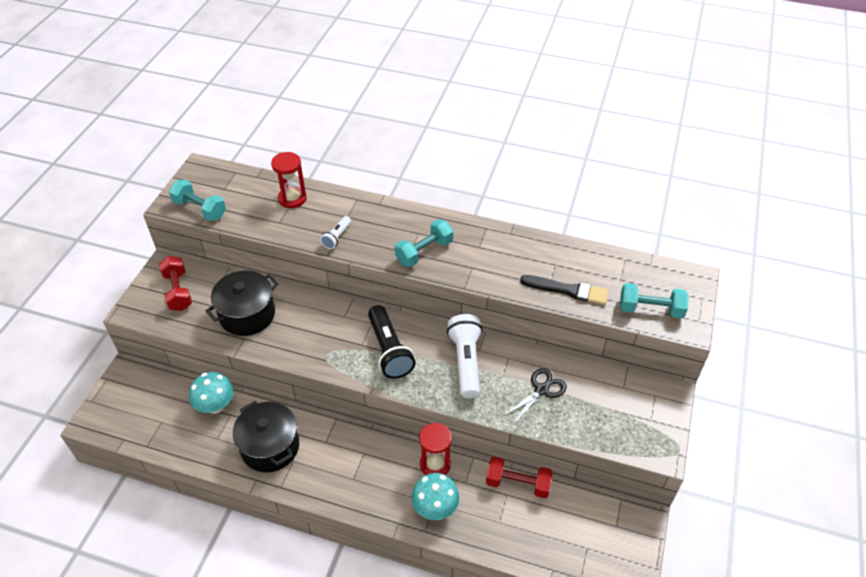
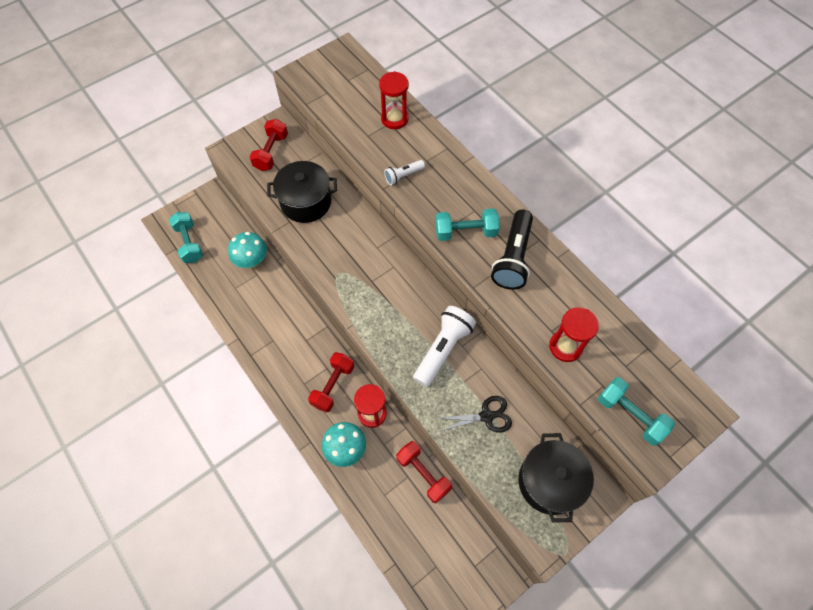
camera: 35 degrees right, 15 degrees up
turquoise dumbbell [169,179,226,221] -> turquoise dumbbell moved to [169,212,203,263]
black pot [233,401,299,472] -> black pot moved to [519,433,594,522]
black flashlight [368,305,416,379] -> black flashlight moved to [491,209,533,290]
black brush [520,275,609,305] -> red hourglass [549,307,599,362]
none -> red dumbbell [308,352,354,412]

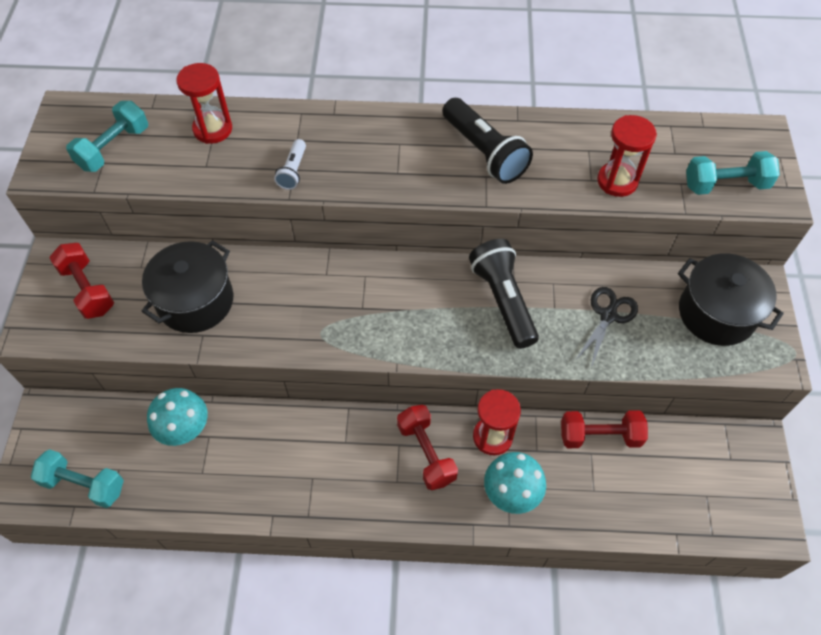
camera: 50 degrees left, 5 degrees down
white flashlight [413,306,476,387] -> black flashlight [469,239,539,349]
turquoise dumbbell [435,208,500,241] -> turquoise dumbbell moved to [66,101,148,172]

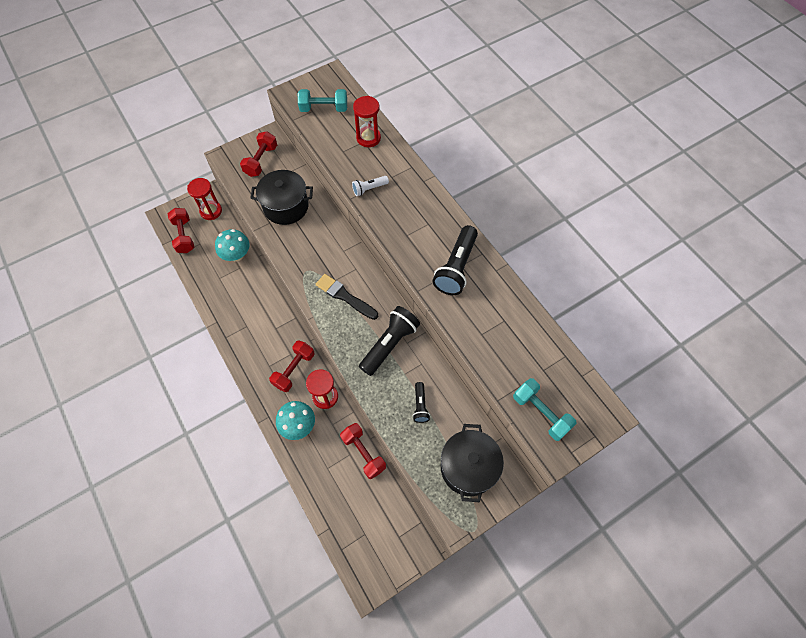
camera: 55 degrees right, 5 degrees up
turquoise dumbbell [31,449,124,508] -> red dumbbell [167,208,194,253]
black scissors [575,287,638,368] -> black flashlight [413,382,430,423]
red hourglass [597,115,657,197] -> red hourglass moved to [187,178,222,220]
none -> black brush [316,274,378,320]

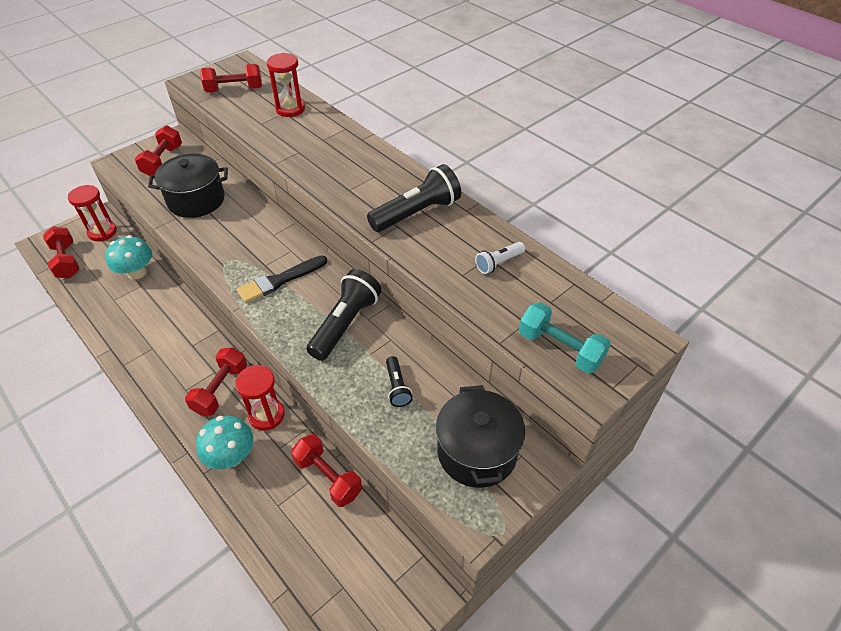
camera: 10 degrees left, 15 degrees down
turquoise dumbbell [298,89,347,112] -> red dumbbell [200,64,262,93]
black brush [316,274,378,320] -> black brush turned 60 degrees counterclockwise [237,255,327,303]
white flashlight [352,176,389,196] -> white flashlight moved to [475,242,525,274]
black flashlight [433,225,478,295] -> black flashlight turned 135 degrees counterclockwise [367,164,461,232]

